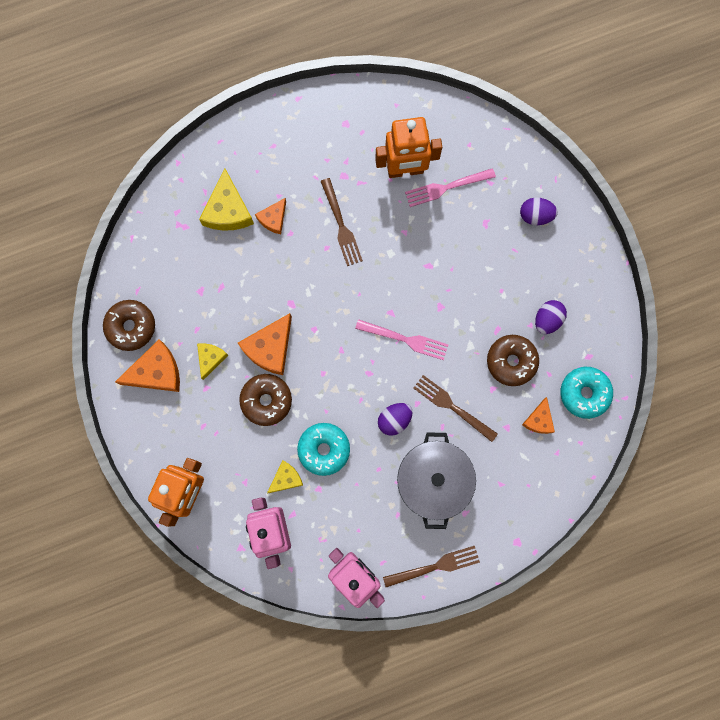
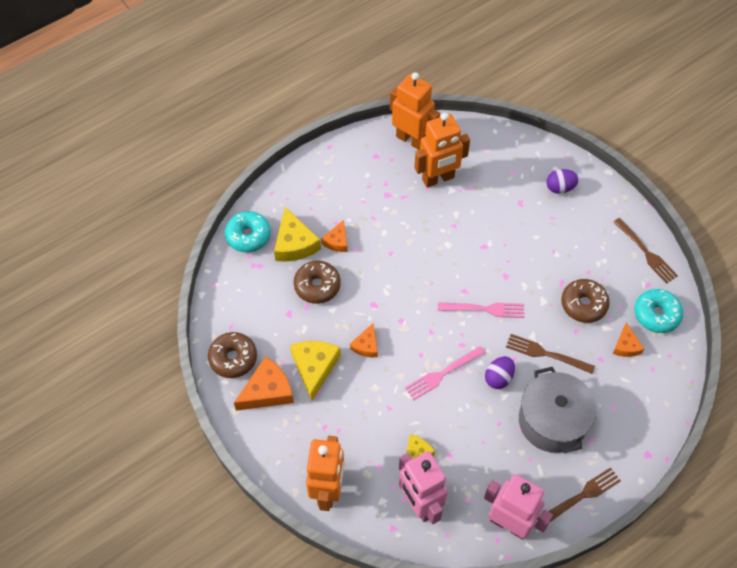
camera: 15 degrees left, 20 degrees down
yellow cheese [197,343,228,380] -> yellow cheese [290,341,341,401], size x1.70
orange cheese [238,313,292,375] -> orange cheese [350,323,378,357], size x0.59
brown donut [239,374,292,426] -> brown donut moved to [294,261,341,304]
turquoise donut [297,423,350,476] -> turquoise donut moved to [225,211,271,252]
brown fork [320,178,363,266] -> brown fork moved to [613,218,678,284]
pink fork [405,168,496,207] -> pink fork moved to [405,346,485,400]
purple egg [535,300,567,334] -> none
none -> orange robot [390,72,440,150]

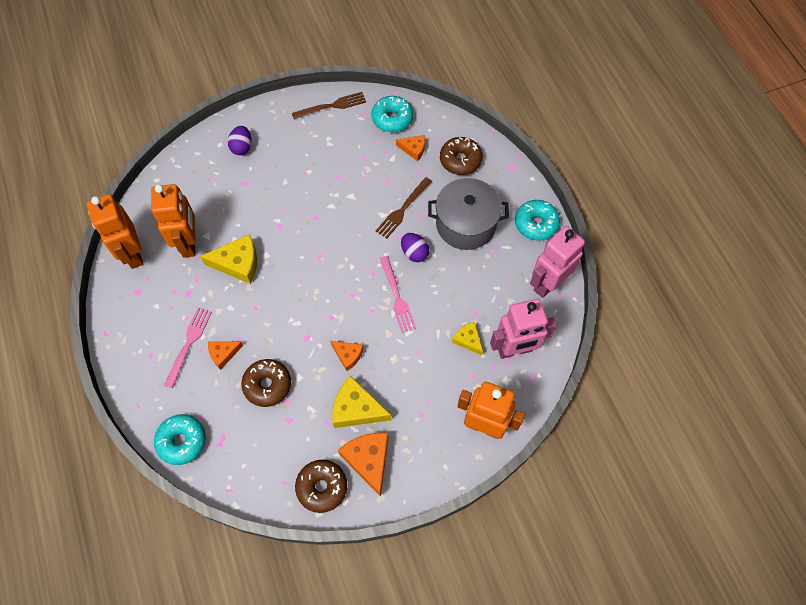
camera: 75 degrees left, 5 degrees up
yellow cheese [274,207,321,262] -> yellow cheese moved to [200,234,257,284]
orange cheese [321,220,347,252] -> orange cheese turned 120 degrees clockwise [208,341,243,370]
orange robot [390,72,440,150] -> orange robot turned 75 degrees counterclockwise [87,194,144,269]
pink fork [438,302,524,318] -> pink fork moved to [164,307,212,388]
brown fork [537,467,621,522] -> turquoise donut [515,200,560,241]
brown donut [561,279,610,323] -> brown donut moved to [440,137,483,175]

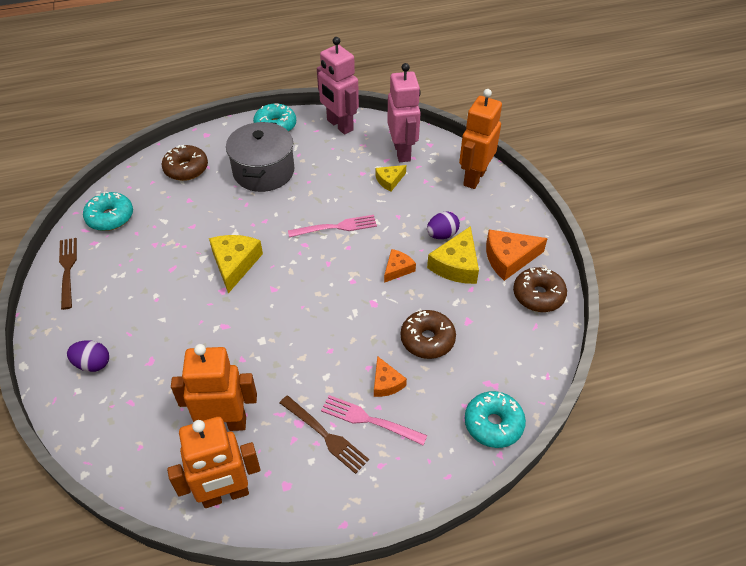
camera: 85 degrees left, 15 degrees down
yellow cheese [200,234,257,284] -> yellow cheese moved to [209,235,263,293]
brown fork [376,177,432,239] -> brown fork moved to [280,396,369,474]
orange cheese [396,135,425,161] -> none
purple egg [401,233,429,262] -> purple egg moved to [427,211,460,239]

